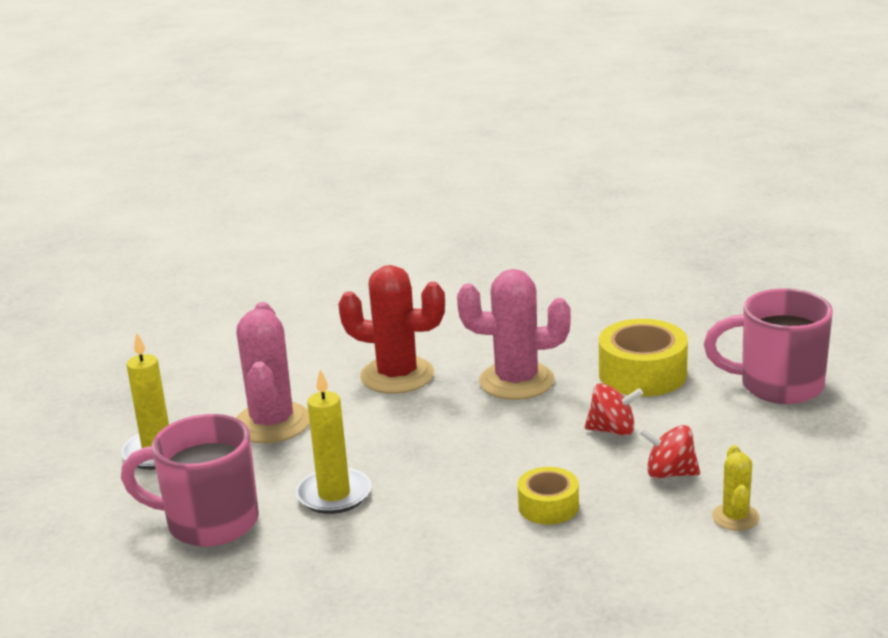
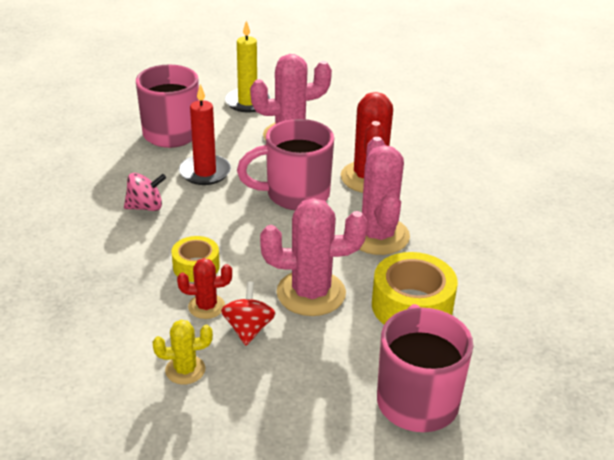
camera: 75 degrees right, 10 degrees up
yellow candle [296,369,371,514] -> red candle [179,84,231,185]
red spinning top [585,383,643,436] -> pink cactus [260,198,367,316]
none -> pink spinning top [124,173,166,211]
none -> red cactus [177,258,232,319]
none -> pink mug [237,119,334,210]

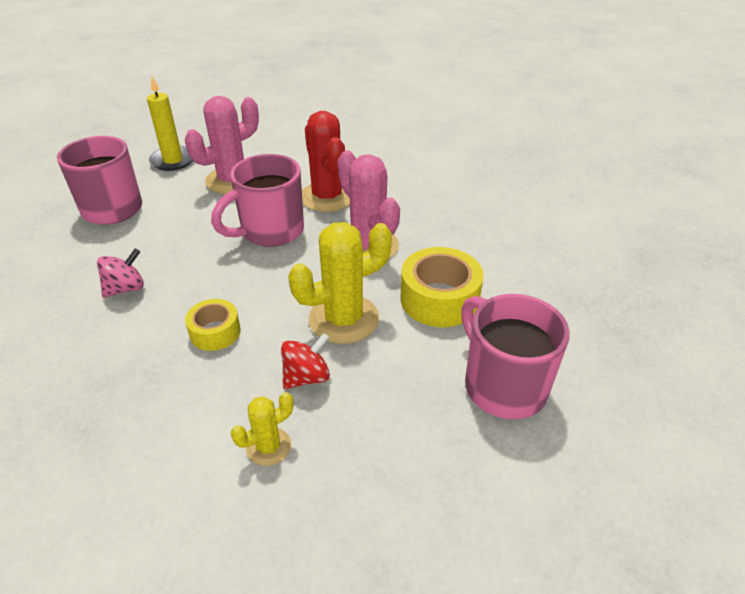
camera: 25 degrees left, 5 degrees up
red cactus [177,258,232,319] -> none
red candle [179,84,231,185] -> none
red spinning top [221,281,276,346] -> red spinning top turned 75 degrees clockwise [281,333,330,389]
pink cactus [260,198,367,316] -> yellow cactus [288,222,392,344]

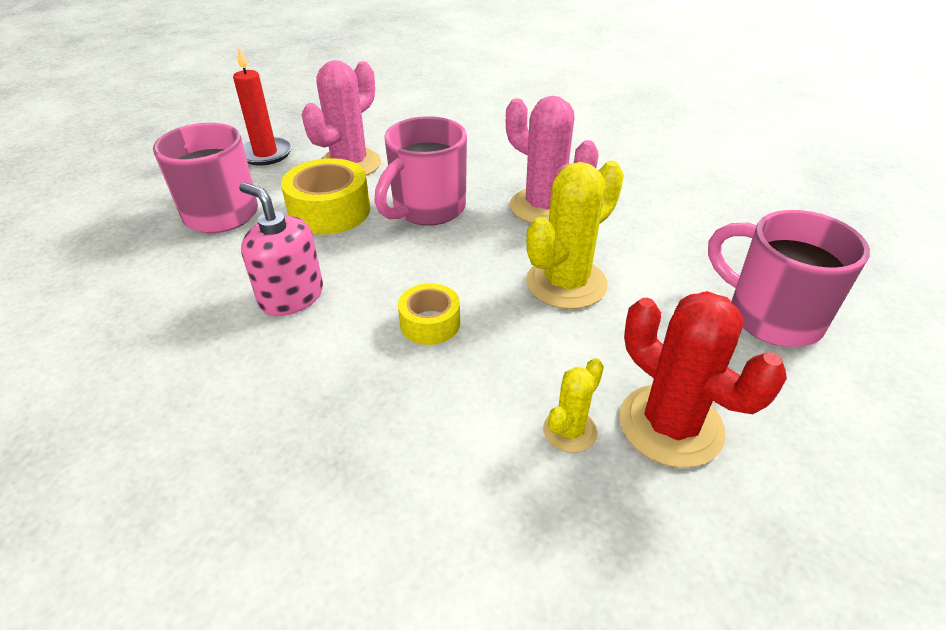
camera: 15 degrees left, 0 degrees up
pink spinning top [97,248,144,298] -> pink soap dispenser [239,183,323,316]
yellow candle [147,76,193,171] -> red candle [233,48,292,166]
red spinning top [281,333,330,389] -> none
red cactus [302,111,350,212] -> red cactus moved to [619,291,787,468]
yellow tape [401,247,484,327] -> yellow tape moved to [281,158,370,235]

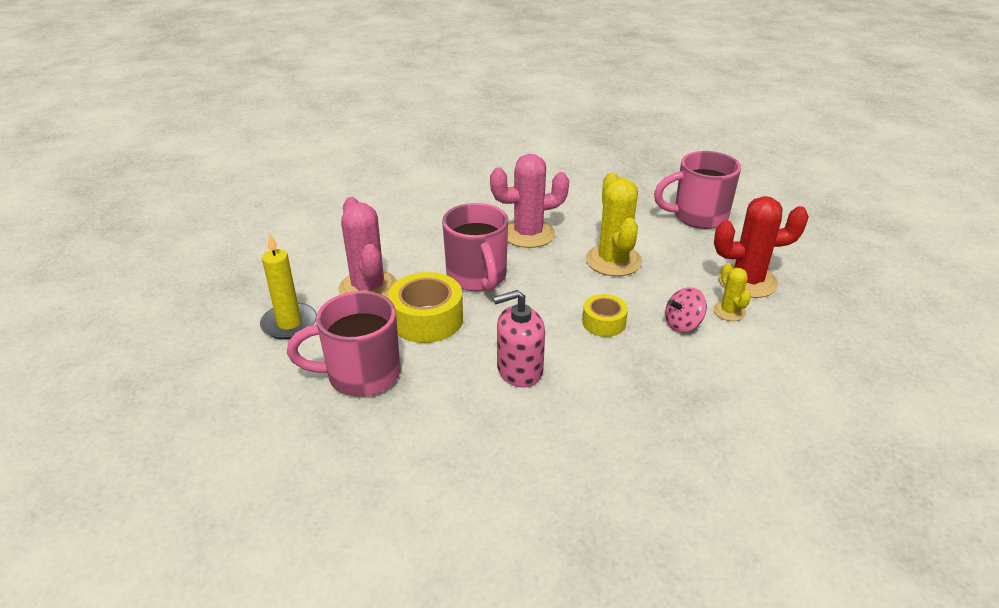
camera: 55 degrees left, 5 degrees down
red candle [233,48,292,166] -> yellow candle [260,233,317,339]
none -> pink spinning top [665,287,707,333]

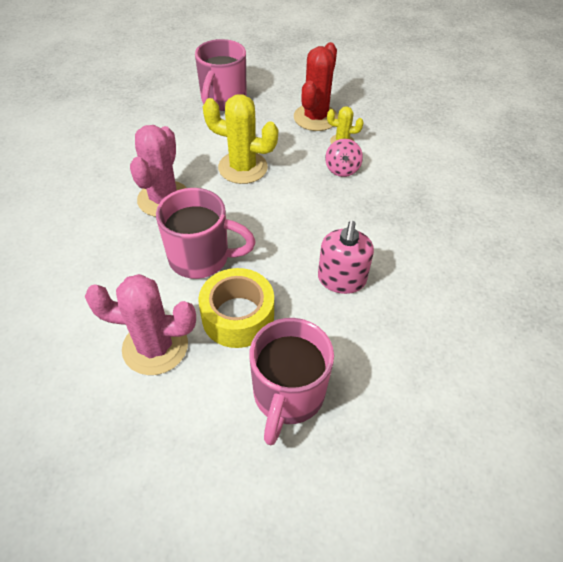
camera: 65 degrees left, 15 degrees up
yellow candle [260,233,317,339] -> none
yellow tape [582,294,628,337] -> none

